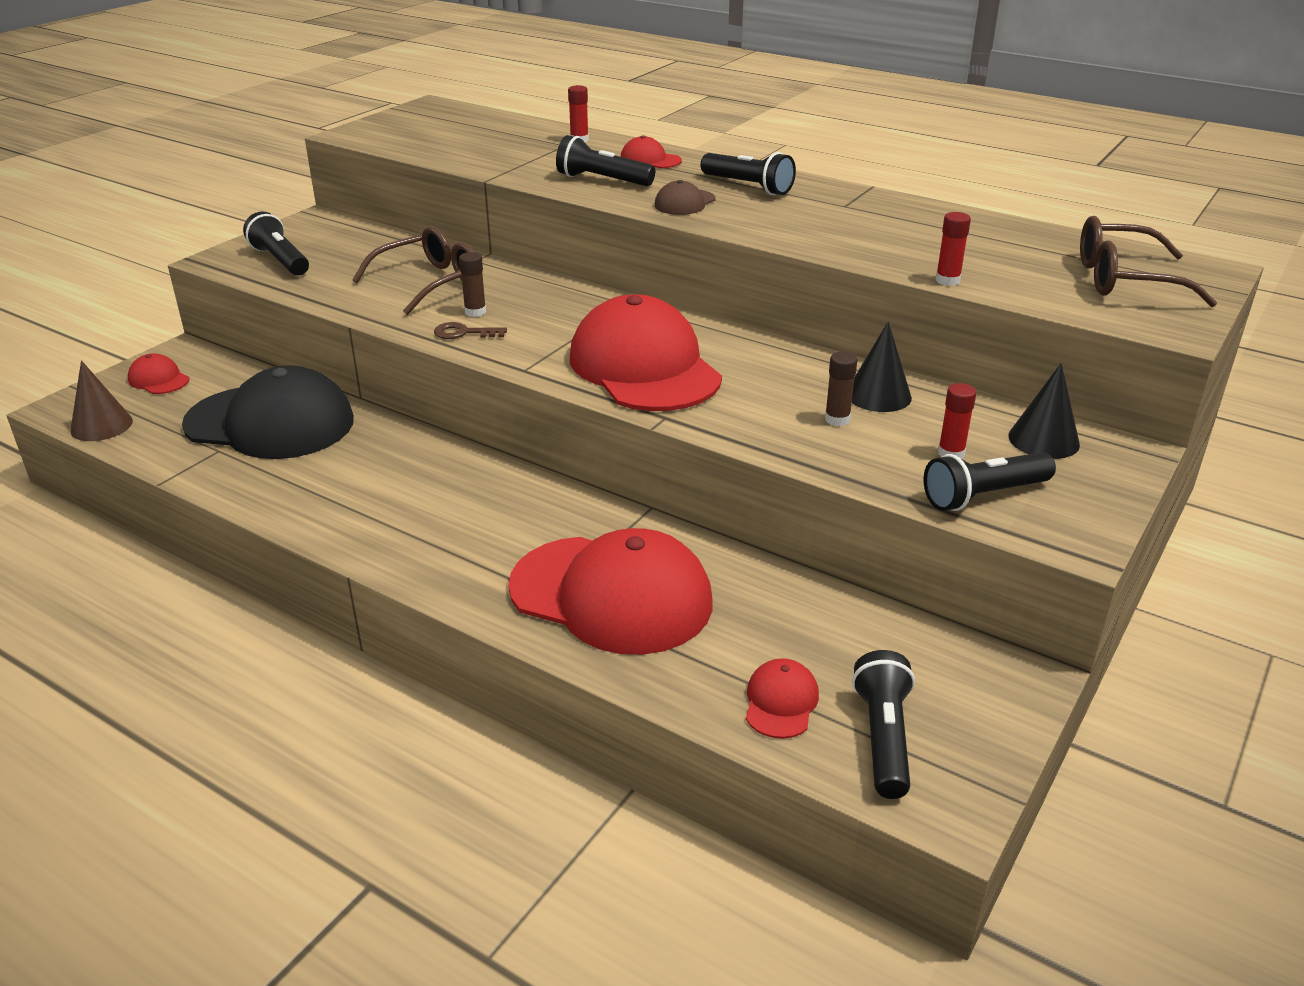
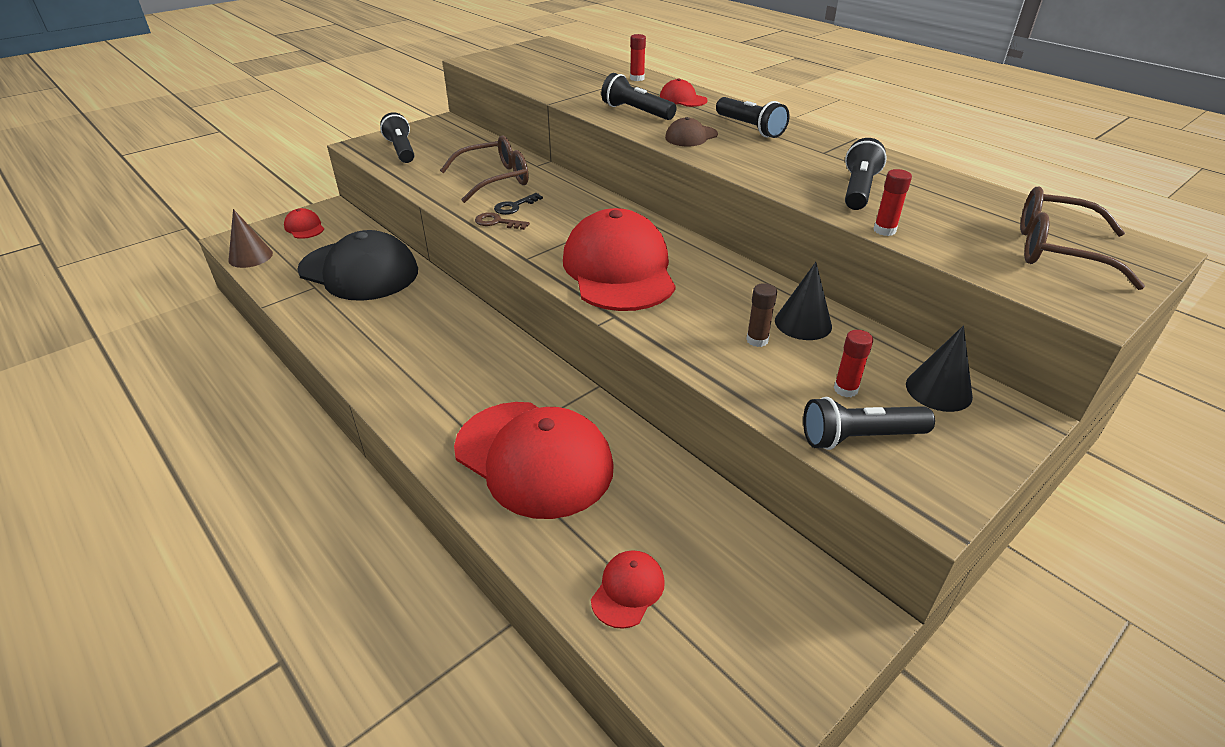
camera: 15 degrees right, 5 degrees up
brown glue stick [459,252,486,317] -> black key [494,193,543,215]
black flashlight [852,650,915,799] -> black flashlight moved to [845,138,887,210]

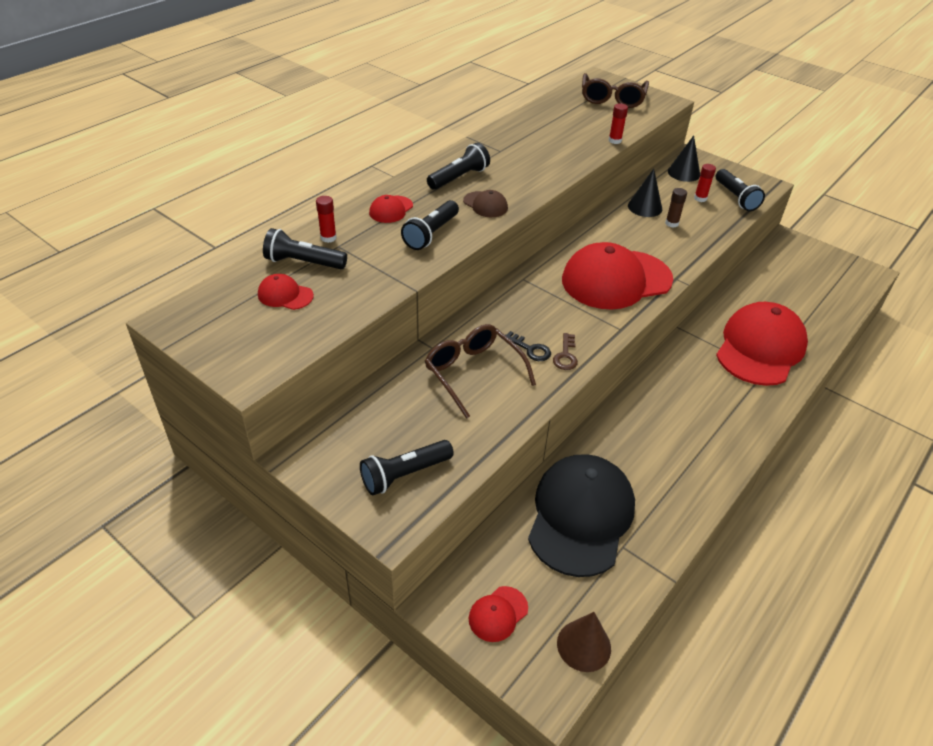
camera: 100 degrees left, 5 degrees up
red cap [591,550,665,629] -> red cap moved to [258,274,314,310]
black flashlight [845,138,887,210] -> black flashlight moved to [263,228,347,269]

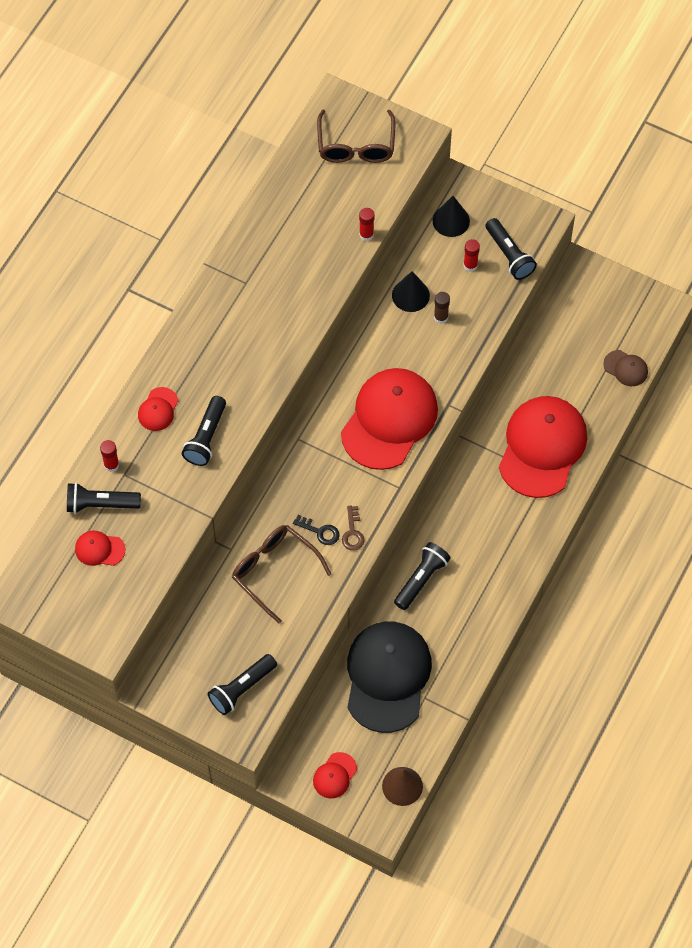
camera: 10 degrees left, 20 degrees up
black flashlight [427,142,490,190] -> black flashlight moved to [394,542,451,610]
brown cap [463,190,508,217] -> brown cap moved to [603,350,648,386]
red cap [562,242,673,310] -> red cap turned 150 degrees clockwise [341,368,438,470]

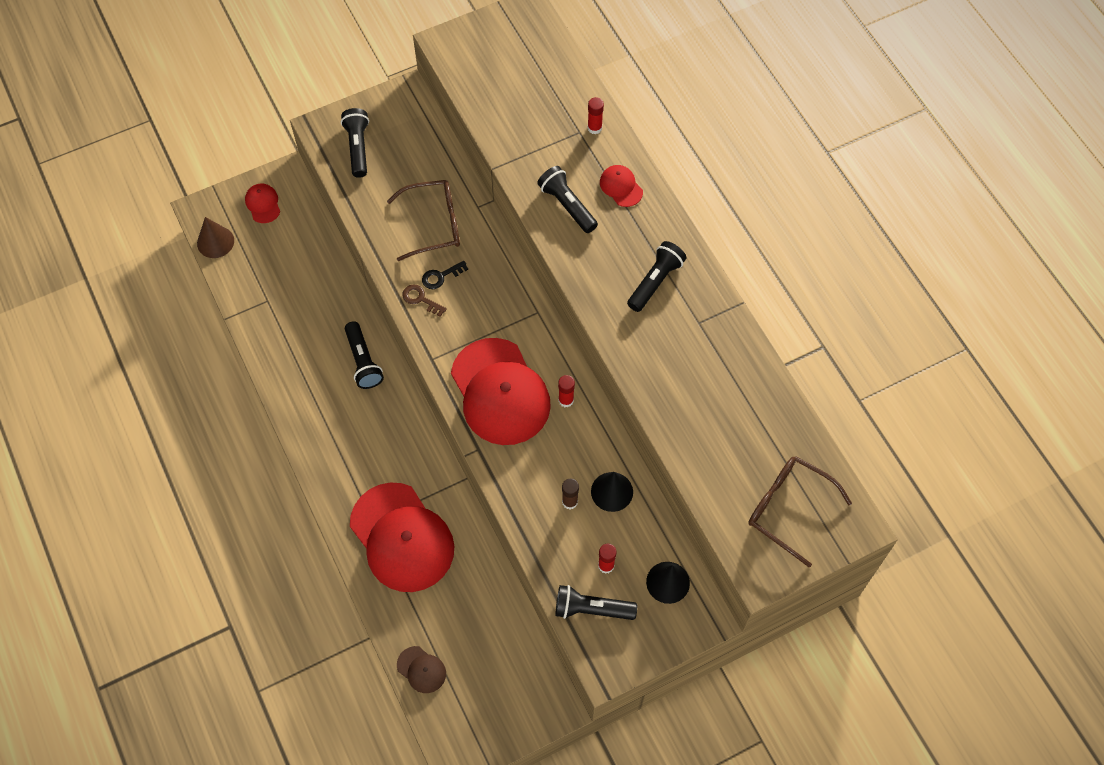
camera: 125 degrees right, 0 degrees up
black flashlight [67,483,141,513] -> black flashlight moved to [627,241,687,312]
red cap [75,531,125,566] -> none
black cap [347,622,432,733] -> none
red glue stick [359,208,374,241] -> red glue stick moved to [558,375,575,407]
brown cap [603,350,648,386] -> brown cap turned 120 degrees counterclockwise [397,646,446,693]

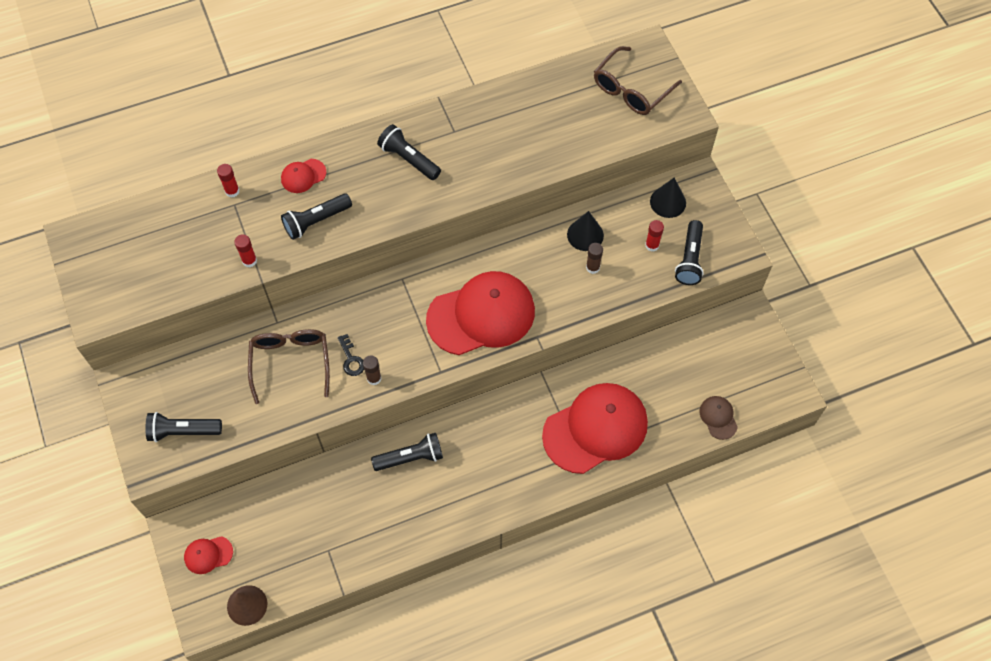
camera: 85 degrees left, 0 degrees up
brown cap [397,646,446,693] -> brown cap turned 60 degrees counterclockwise [700,396,738,440]
brown key [402,285,447,317] -> brown glue stick [363,356,381,385]
red glue stick [558,375,575,407] -> red glue stick moved to [234,234,257,267]

